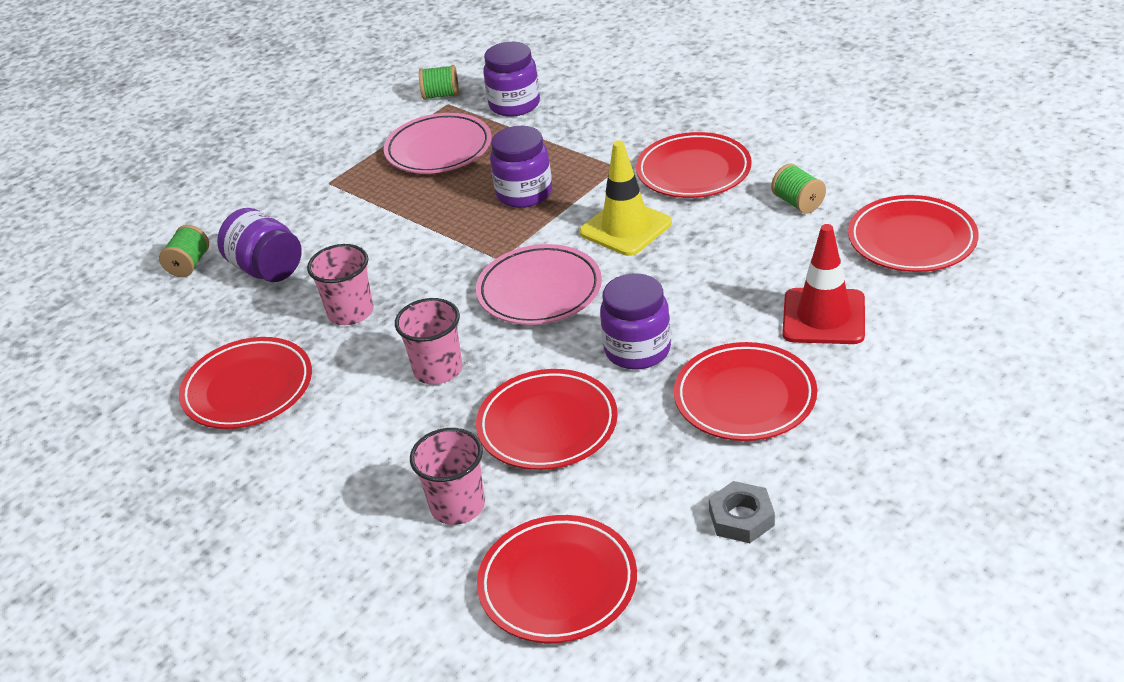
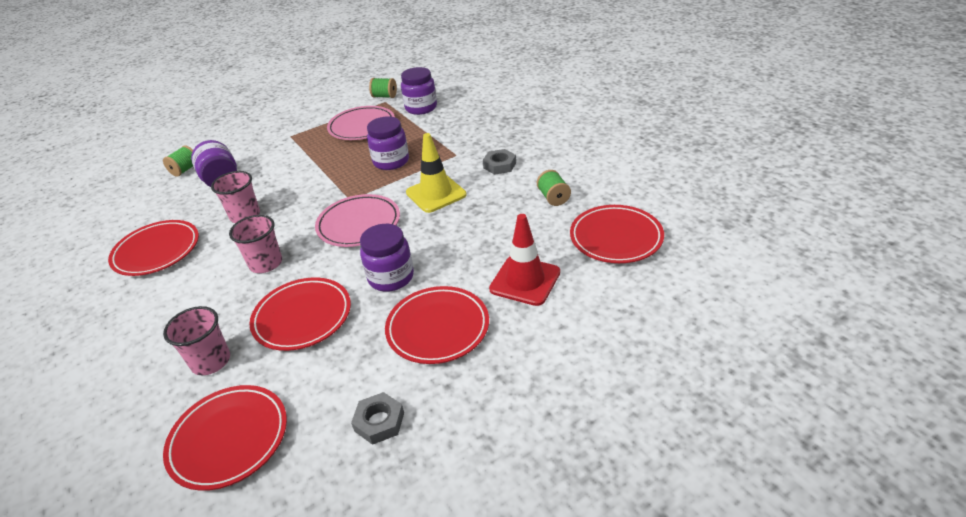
camera: 15 degrees right, 0 degrees up
red plate [636,132,752,198] -> grey nut [483,149,516,175]

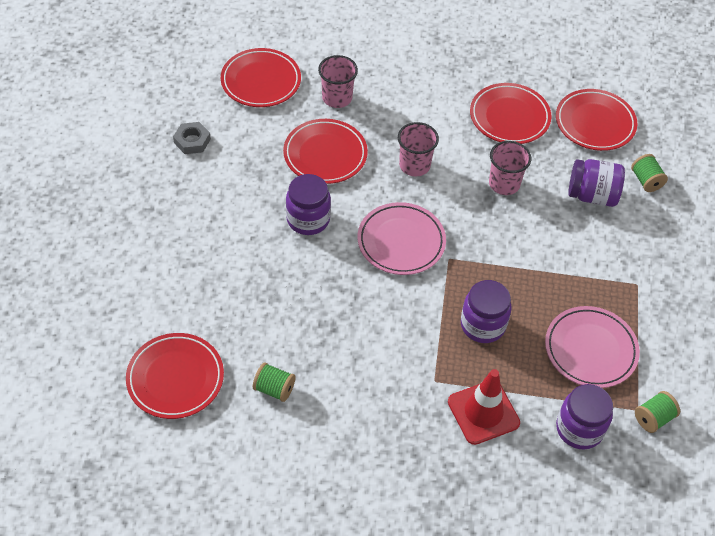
camera: 125 degrees right, 15 degrees up
red plate [385,286,489,364] -> red plate moved to [556,89,637,151]
yellow traffic cone [406,133,467,213] -> none
grey nut [483,149,516,175] -> none
red traffic cone [489,214,560,306] -> red traffic cone moved to [448,369,520,445]

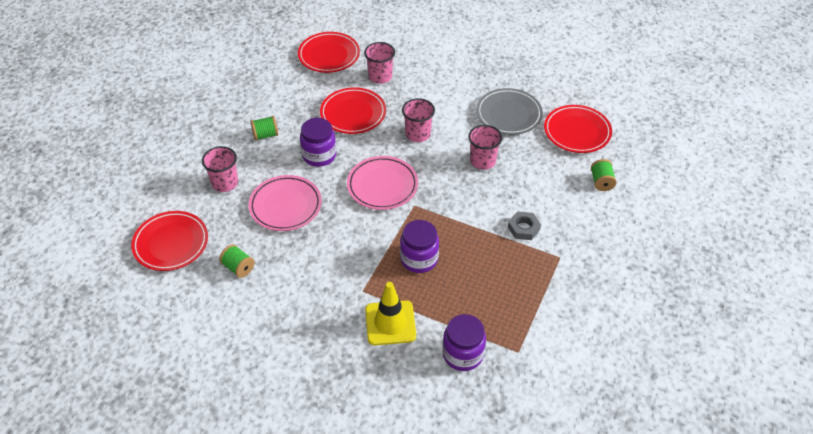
camera: 20 degrees right, 5 degrees down
grey nut [173,122,211,154] -> grey nut moved to [508,211,541,240]
red traffic cone [448,369,520,445] -> yellow traffic cone [365,282,416,345]
red plate [470,83,551,144] -> grey plate [476,88,543,135]
pink plate [545,306,640,388] -> pink plate moved to [249,175,322,231]
purple jar [568,159,625,207] -> none
green spool [635,391,680,433] -> green spool moved to [251,116,278,140]
none -> pink cup [202,146,238,192]

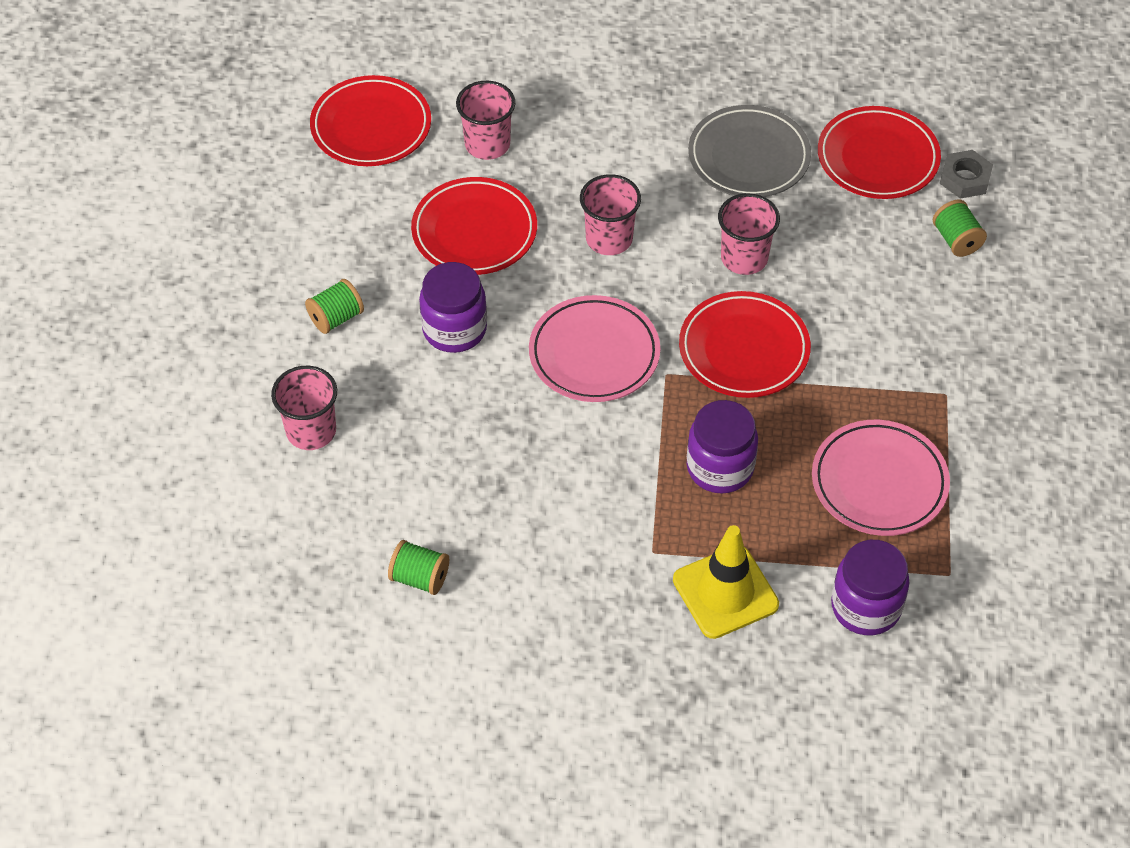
camera: 20 degrees left, 5 degrees up
red plate [131,211,208,271] -> red plate moved to [679,291,811,398]
pink plate [249,175,322,231] -> pink plate moved to [812,420,950,536]
grey nut [508,211,541,240] -> grey nut moved to [940,150,993,199]

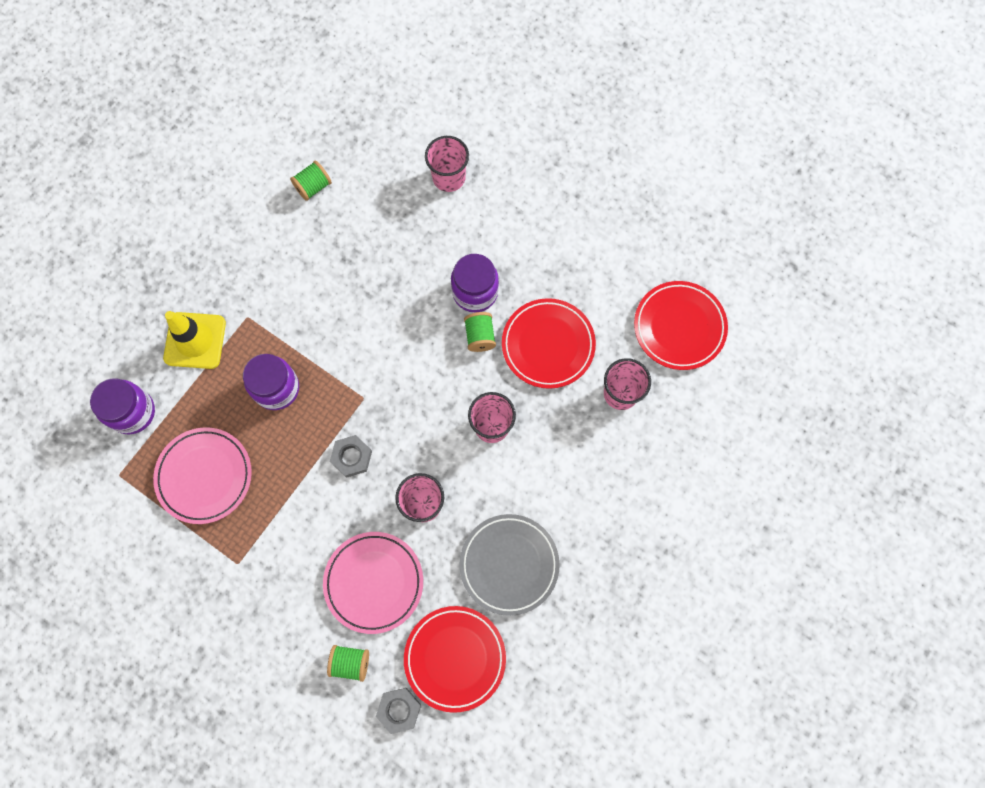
camera: 120 degrees right, 20 degrees up
green spool [305,279,364,334] -> green spool moved to [464,312,496,352]
pink plate [529,295,660,402] -> pink plate moved to [323,532,423,634]
red plate [679,291,811,398] -> grey nut [330,435,372,478]

